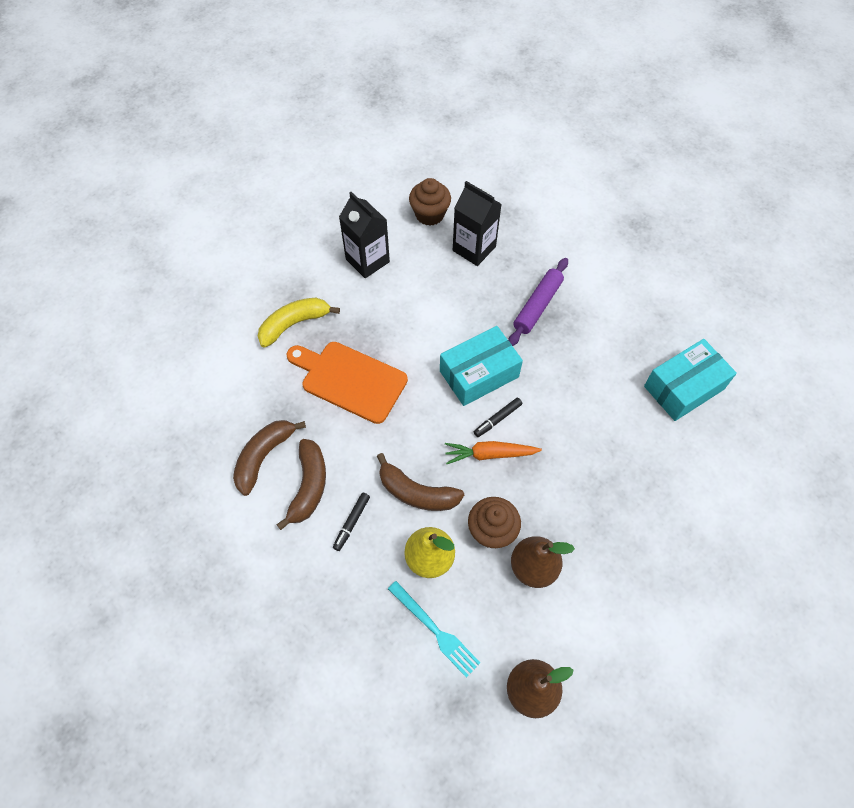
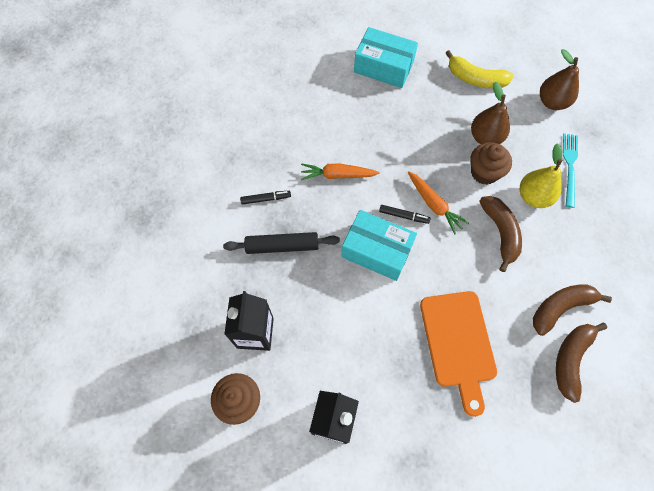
camera: 125 degrees left, 5 degrees up
brown banana [233,420,306,496] -> brown banana turned 120 degrees clockwise [556,322,607,403]
yellow banana [258,298,340,347] -> yellow banana moved to [446,50,514,88]
black marker [333,493,370,551] -> black marker moved to [240,191,291,205]
purple rolling pin [508,258,568,346] -> black rolling pin [223,232,340,254]
turquoise box [644,339,737,421] -> turquoise box moved to [354,27,418,88]
none -> orange carrot [301,163,380,180]

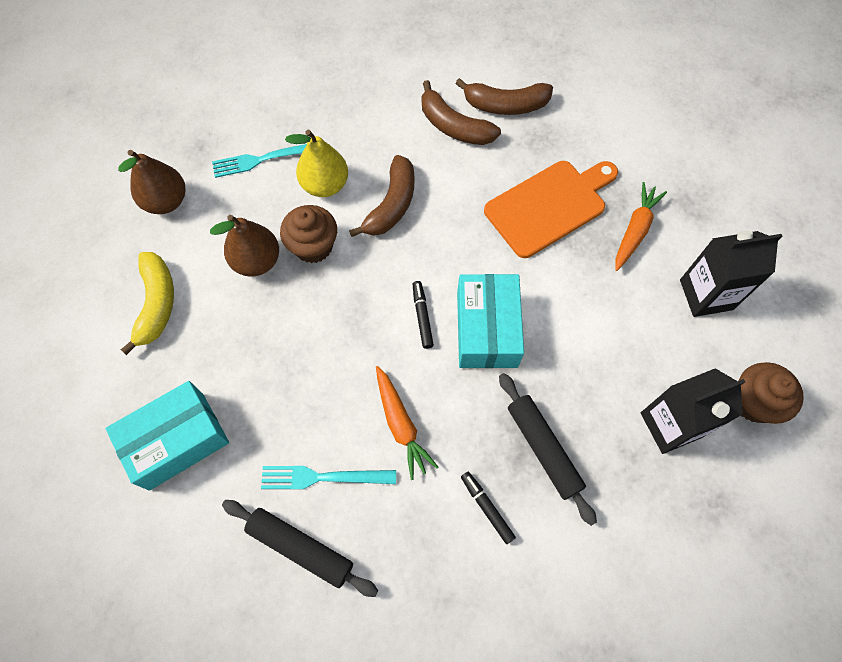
camera: 115 degrees left, 0 degrees up
turquoise box [354,27,418,88] -> turquoise box turned 60 degrees clockwise [105,381,229,491]
orange carrot [408,171,469,234] -> orange carrot moved to [616,182,667,271]
brown banana [479,196,522,272] -> brown banana turned 150 degrees clockwise [349,155,414,237]
none -> black rolling pin [222,500,378,597]
none -> turquoise fork [261,466,396,489]

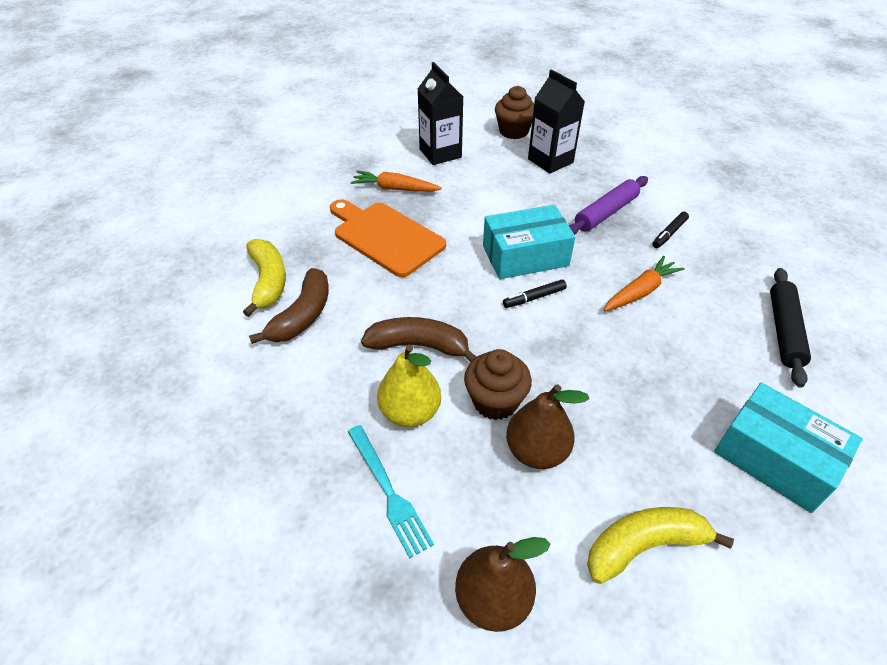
camera: 105 degrees left, 20 degrees down
turquoise fork [261,466,396,489] -> none
brown banana [455,78,553,115] -> yellow banana [243,239,286,317]
black rolling pin [499,373,597,526] -> purple rolling pin [568,176,648,235]

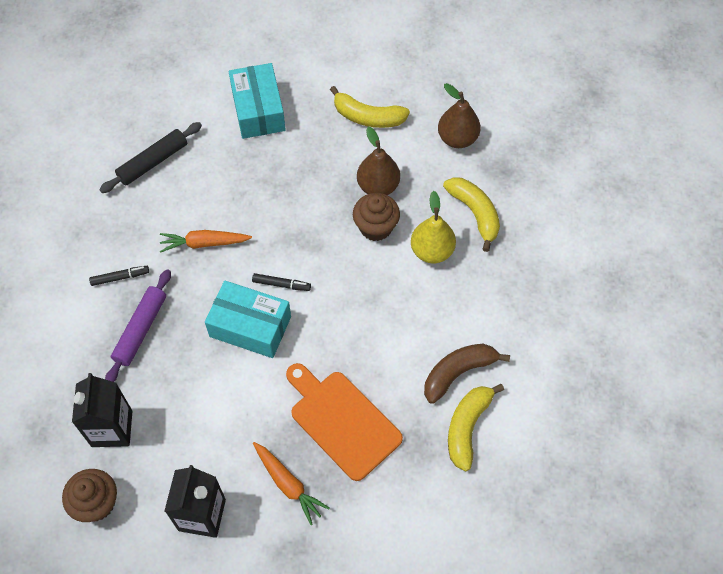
camera: 145 degrees left, 15 degrees up
orange cutting board [330,199,446,277] -> orange cutting board turned 150 degrees clockwise [286,363,403,481]
turquoise fork [348,425,434,558] -> yellow banana [443,177,500,252]
brown banana [361,317,476,362] -> none
purple rolling pin [568,176,648,235] -> purple rolling pin turned 60 degrees counterclockwise [105,269,171,382]

